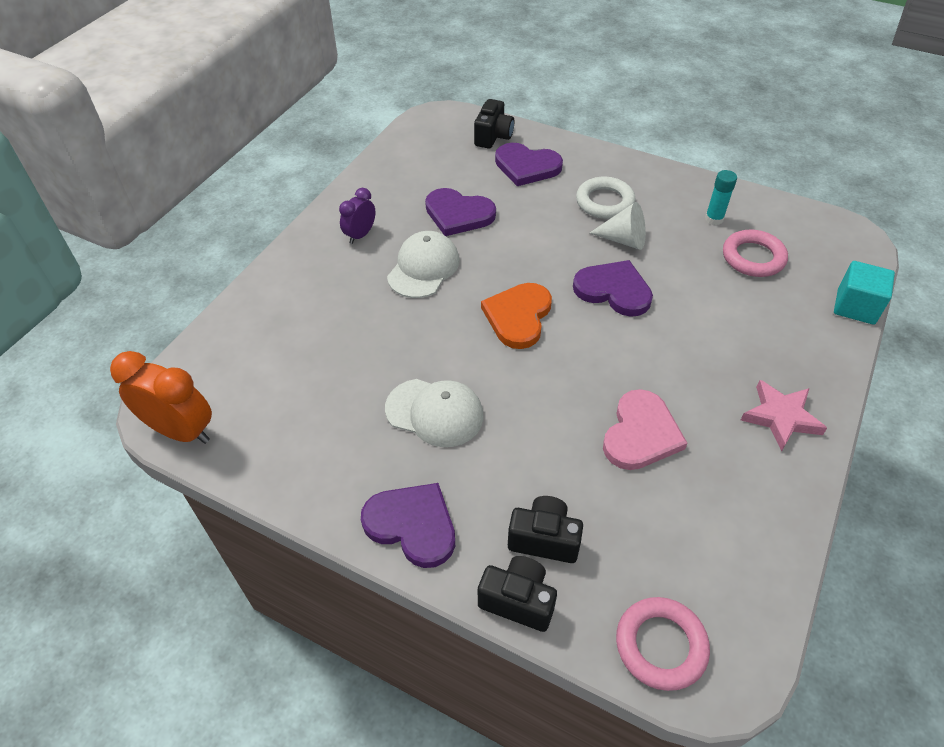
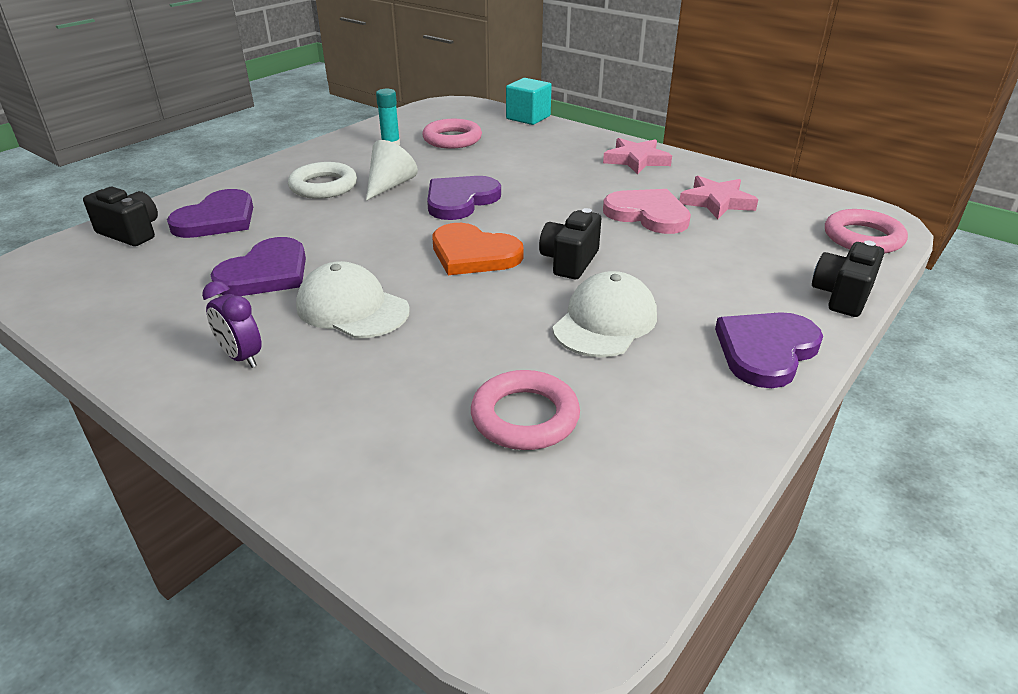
camera: 80 degrees left, 15 degrees down
orange clock [110,351,212,444] -> none
black camera [508,496,583,563] -> black camera moved to [539,208,601,279]
none -> pink ring [471,370,580,450]
none -> pink star [679,176,758,219]

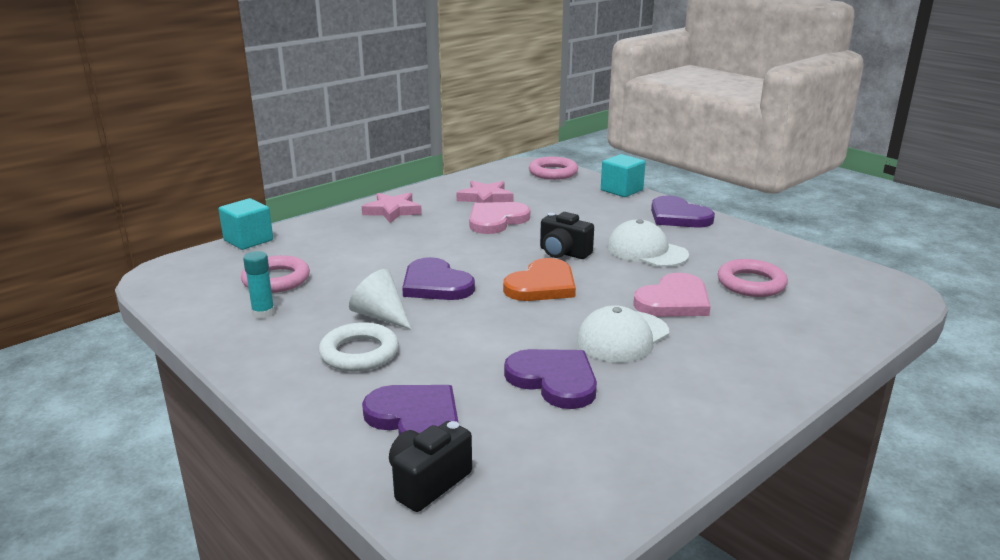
camera: 80 degrees left, 10 degrees down
purple clock [202,281,262,368] -> none
black camera [812,241,884,317] -> turquoise cube [601,154,646,197]
none -> pink heart [633,273,711,317]

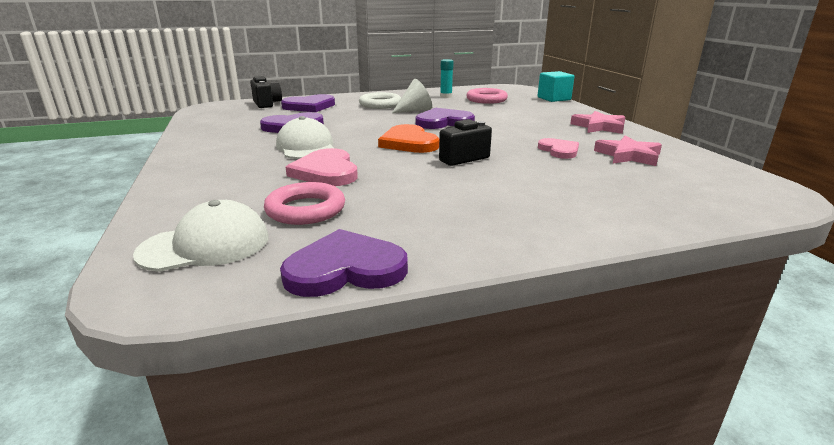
camera: 115 degrees right, 0 degrees up
pink heart [469,202,530,234] -> pink heart [538,138,579,159], size x0.65
pink ring [529,157,578,180] -> none
turquoise cube [601,154,646,197] -> none
white cap [607,219,689,267] -> white cap moved to [133,200,269,272]
purple heart [651,196,715,228] -> purple heart moved to [280,229,408,297]

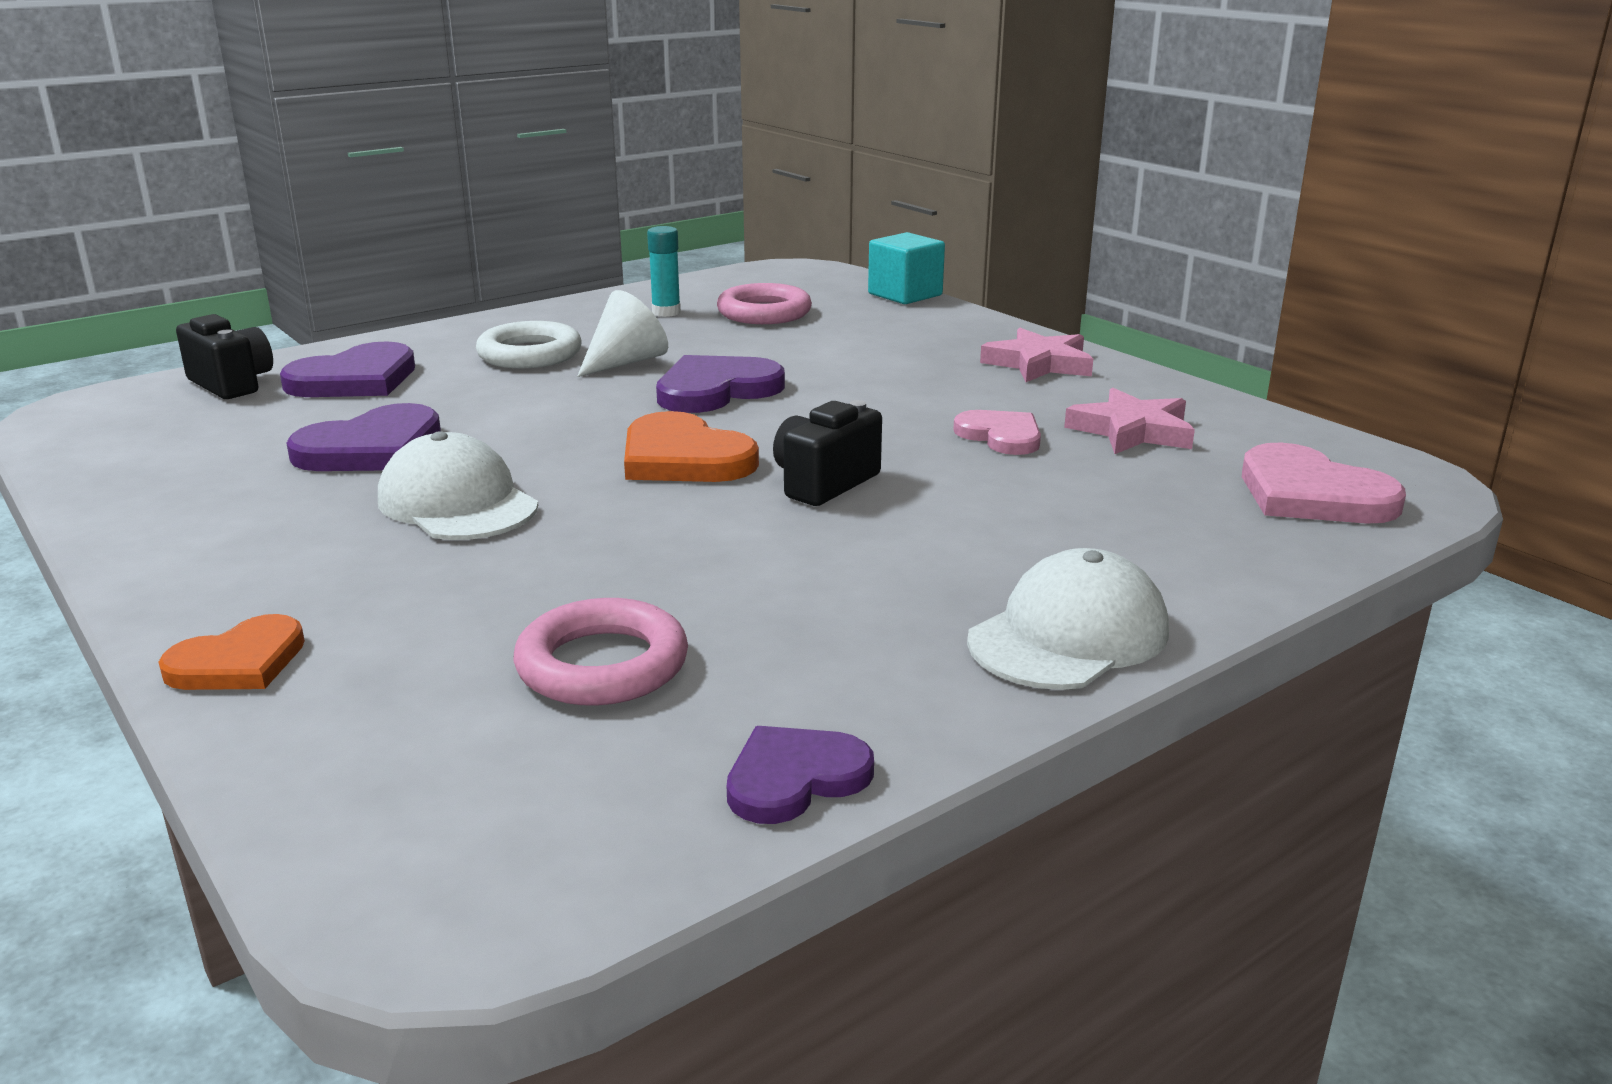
camera: 20 degrees left, 0 degrees up
white cap [133,200,269,272] -> white cap moved to [967,548,1169,690]
purple heart [280,229,408,297] -> purple heart [727,726,874,824], size x0.65
pink heart [286,148,358,186] -> pink heart moved to [1242,443,1406,523]
none -> orange heart [158,614,305,690]

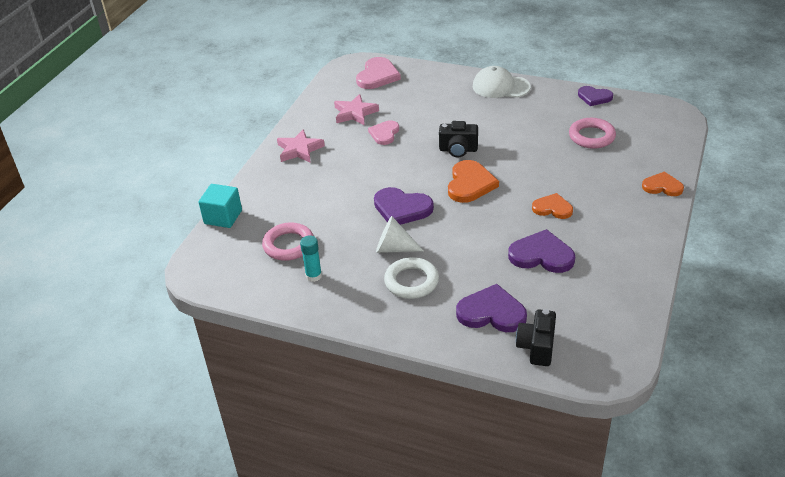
camera: 120 degrees left, 15 degrees up
white cap [378,431,538,540] -> orange heart [532,193,573,219]

